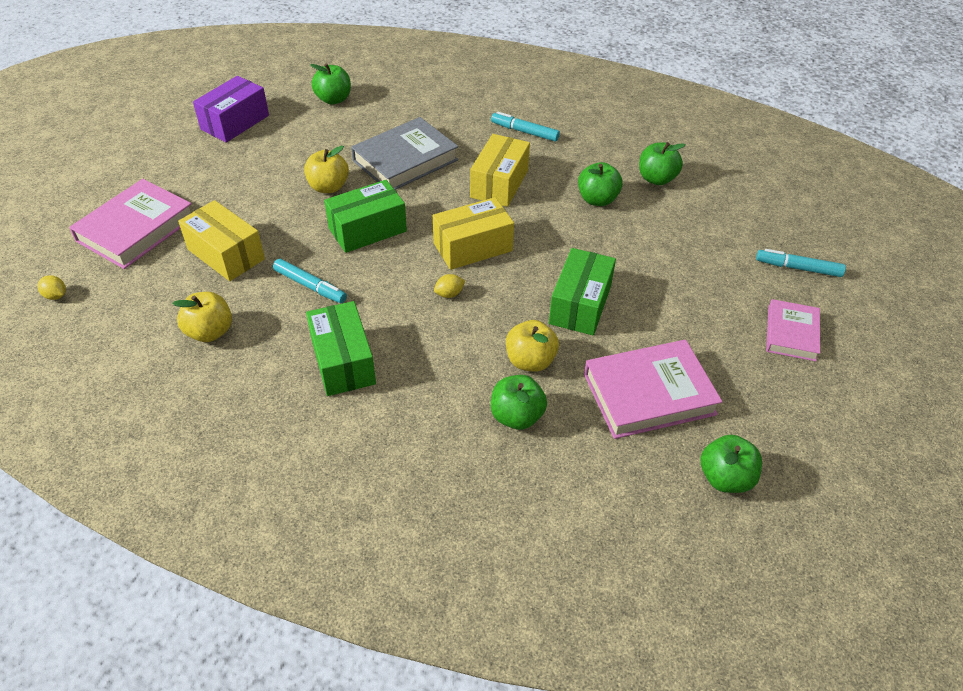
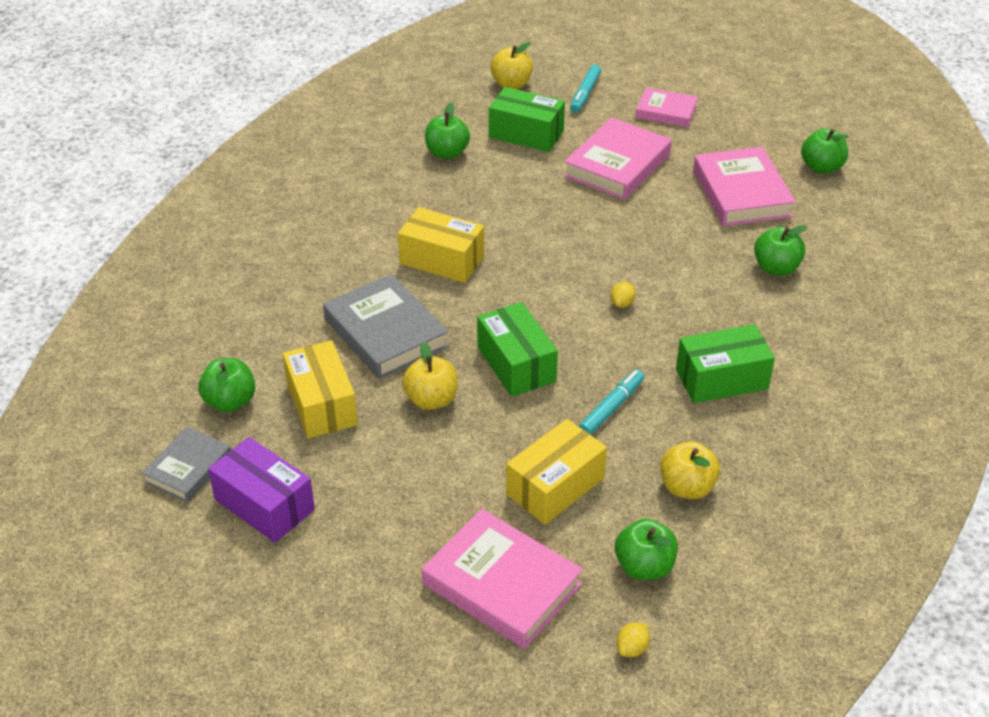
camera: 85 degrees left, 5 degrees down
yellow box [433,197,514,270] -> yellow box moved to [283,340,358,438]
yellow lemon [434,274,465,298] -> yellow lemon turned 45 degrees clockwise [611,281,636,308]
turquoise marker [491,112,560,142] -> none
yellow apple [506,320,559,372] -> yellow apple moved to [490,42,533,89]
green box [549,248,616,335] -> green box moved to [489,87,565,152]
green apple [578,162,623,206] -> green apple moved to [615,519,678,580]
none -> grey book [142,427,231,503]
none -> pink book [564,117,672,200]

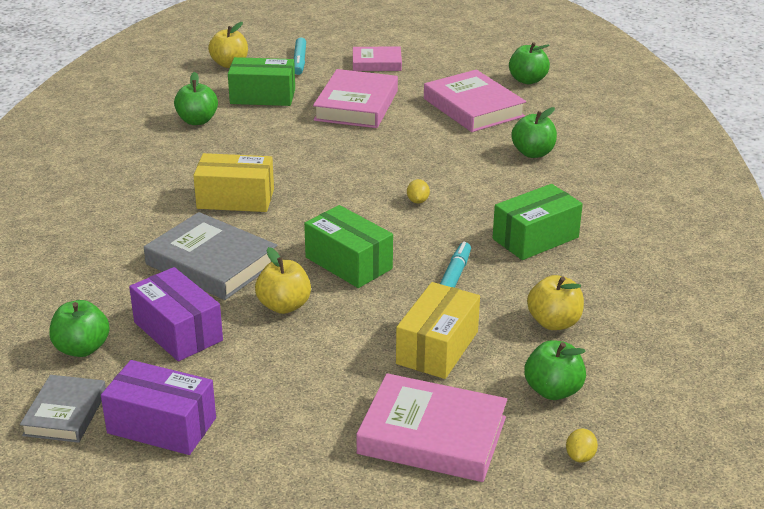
camera: 20 degrees left, 10 degrees down
yellow box [283,340,358,438] -> purple box [129,267,223,361]

